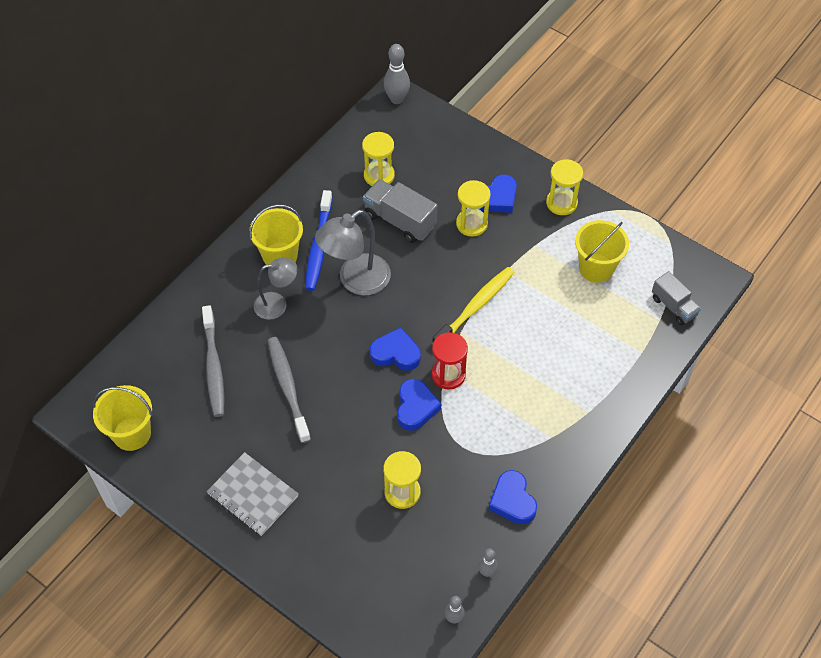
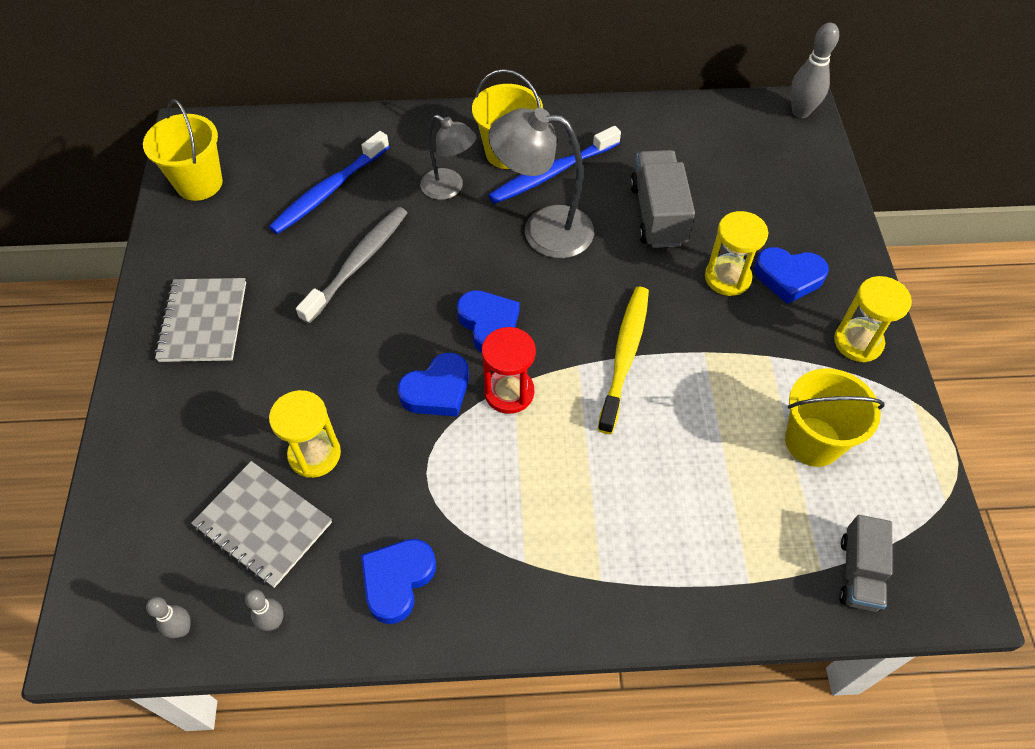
camera: 50 degrees right, 0 degrees up
grey toothbrush [202,305,224,417] -> blue toothbrush [269,131,389,234]
yellow hourglass [362,132,395,186] -> none
yellow toothbrush [432,267,514,343] -> yellow toothbrush turned 75 degrees counterclockwise [598,287,649,434]
none -> grey notebook [191,461,332,588]

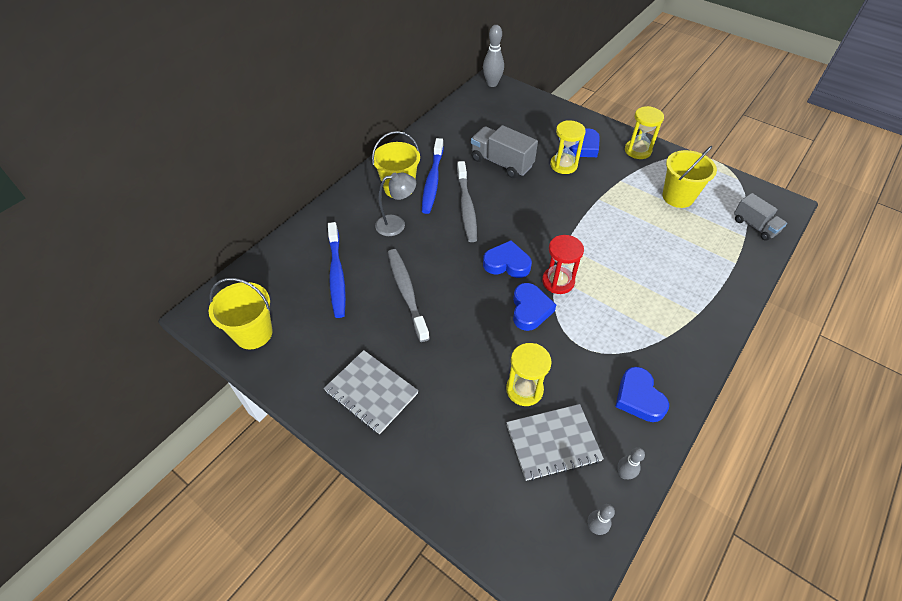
camera: 50 degrees left, 5 degrees down
grey lamp [488,108,594,258] -> grey toothbrush [457,161,477,242]
yellow toothbrush [598,287,649,434] -> none

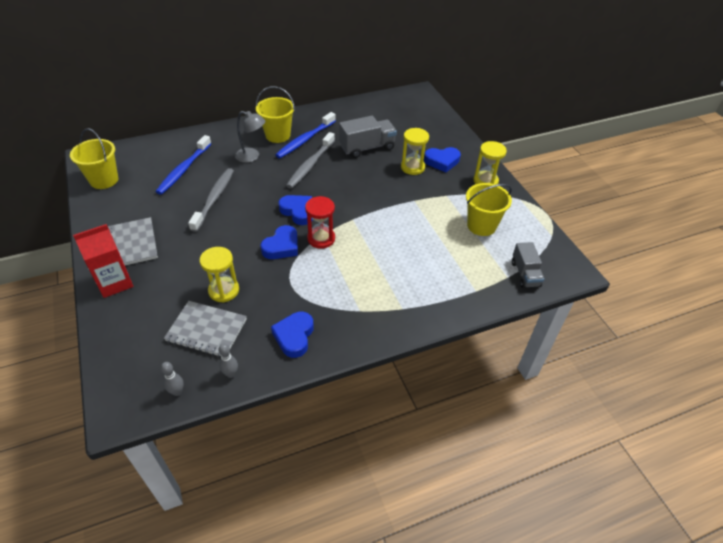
camera: 30 degrees right, 5 degrees down
grey truck [471,125,538,178] -> grey truck turned 90 degrees clockwise [339,116,397,158]
grey bowling pin [483,25,504,87] -> none
none -> red carton [73,224,133,298]

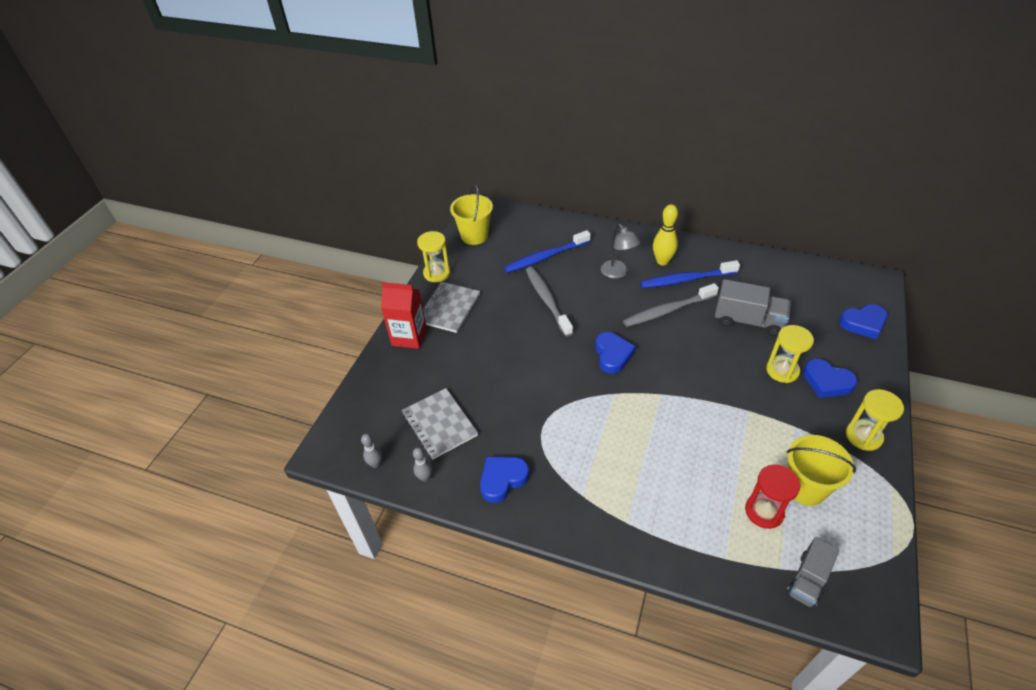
camera: 45 degrees right, 0 degrees up
grey toothbrush [188,168,234,232] -> grey toothbrush turned 75 degrees counterclockwise [526,267,573,337]
yellow hourglass [199,247,239,302] -> yellow hourglass moved to [417,231,450,282]
yellow bucket [256,86,295,143] -> yellow bowling pin [653,204,678,265]
blue heart [260,225,298,259] -> blue heart moved to [839,304,888,339]
red hourglass [305,196,335,249] -> red hourglass moved to [745,464,800,529]

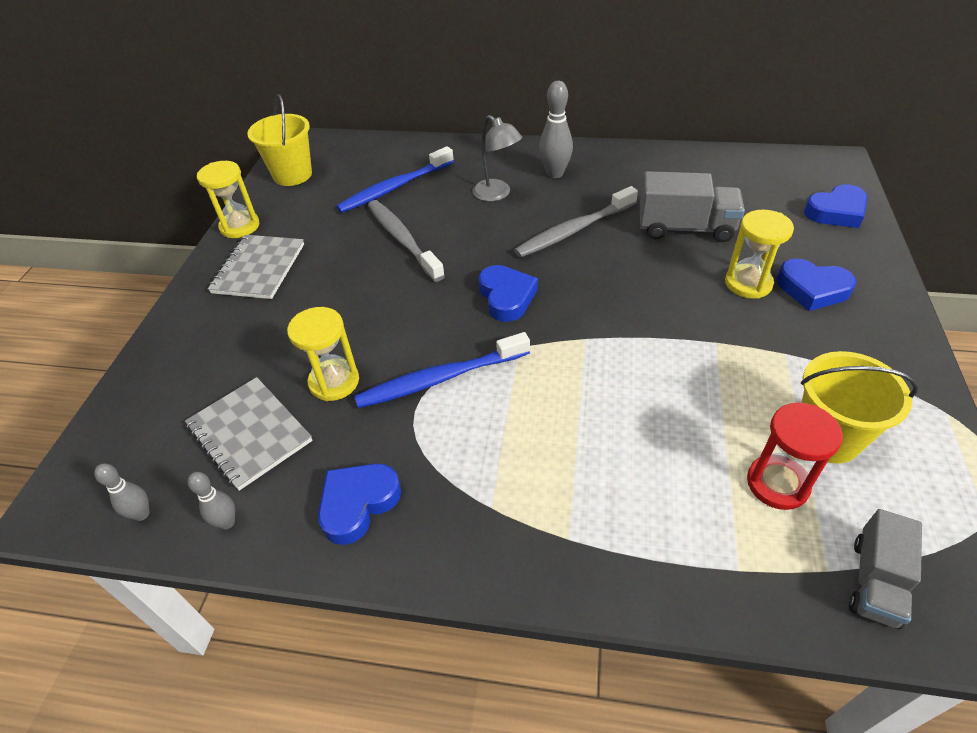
camera: 10 degrees left, 0 degrees up
red carton [381,282,427,349] -> none
blue toothbrush [640,260,740,288] -> blue toothbrush moved to [354,332,530,408]
yellow bowling pin [653,204,678,265] -> grey bowling pin [539,81,573,178]
yellow hourglass [846,389,904,451] -> yellow hourglass moved to [287,307,359,401]

